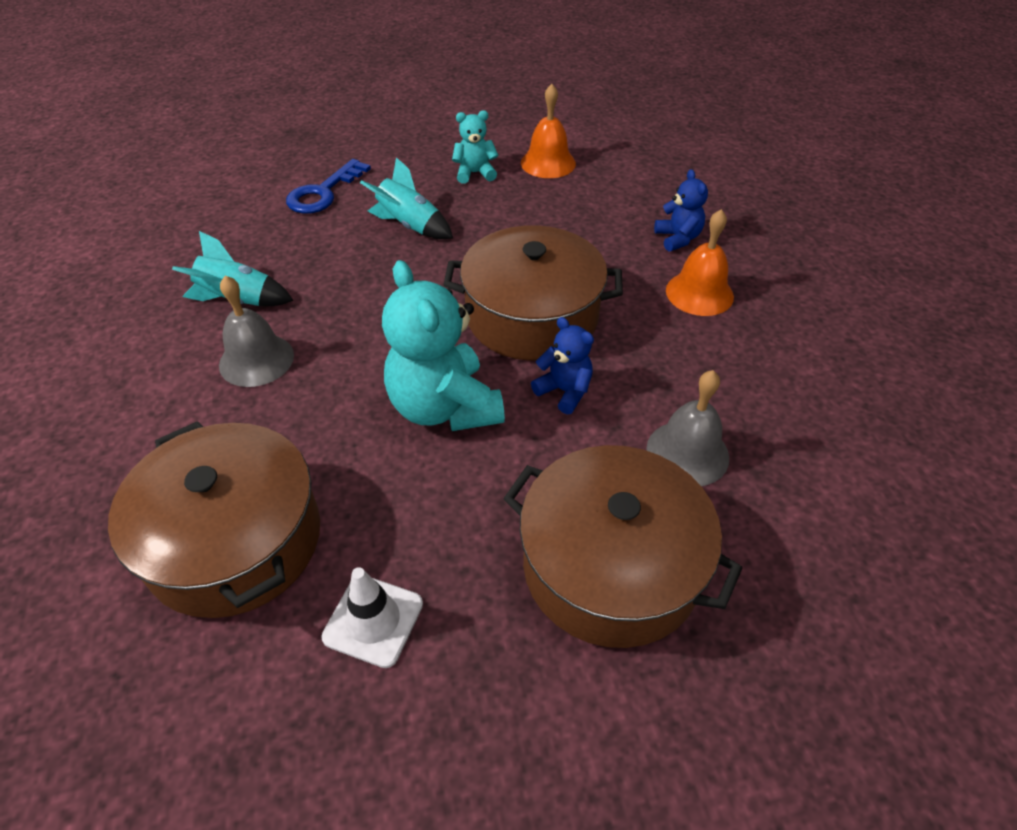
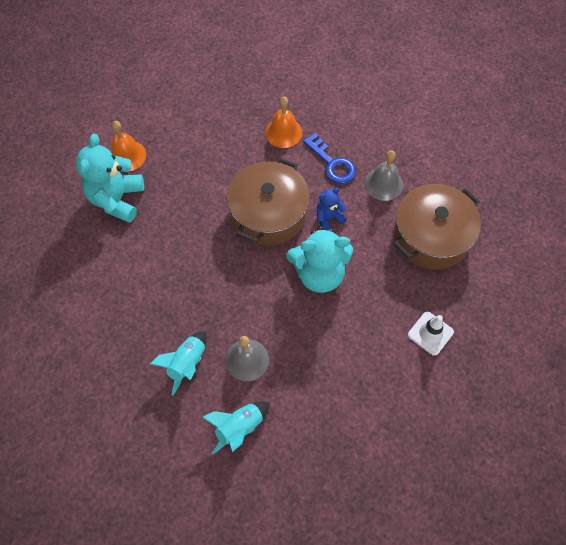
camera: 70 degrees left, 15 degrees up
brown pot [108,421,320,618] -> none
blue key [286,159,371,214] -> blue key moved to [303,133,356,184]
turquoise rocket [360,157,453,239] -> turquoise rocket moved to [202,401,270,454]
turquoise teddy bear [452,110,498,184] -> turquoise teddy bear [76,134,144,223], size x1.93
blue teddy bear [654,169,708,252] -> none

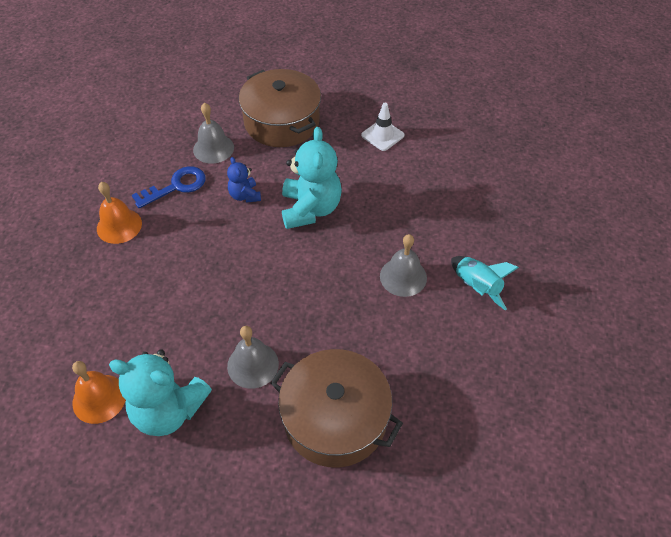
camera: 85 degrees left, 10 degrees down
turquoise rocket [150,331,207,395] -> none
brown pot [227,158,310,246] -> brown pot moved to [271,349,403,468]
none -> grey bell [227,326,279,389]

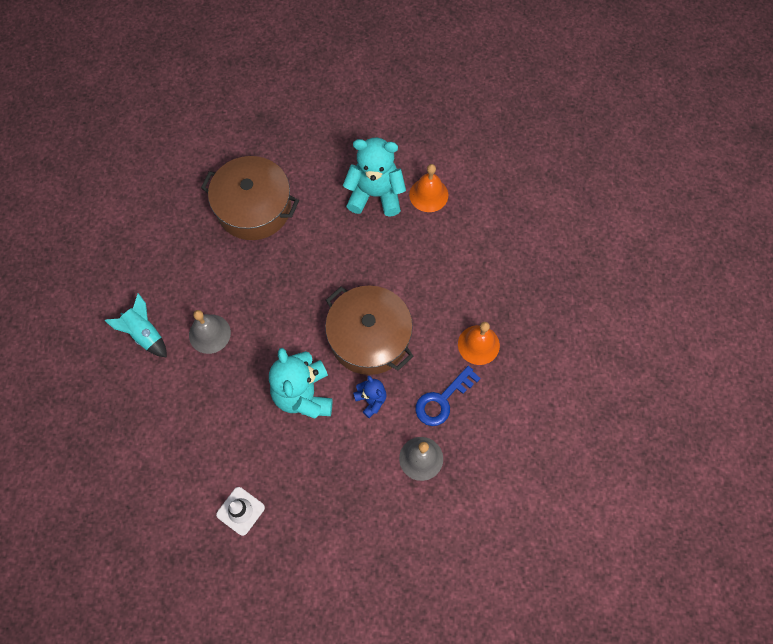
camera: 170 degrees right, 15 degrees up
grey bell [227,326,279,389] -> none
brown pot [239,69,321,147] -> brown pot moved to [325,286,413,375]

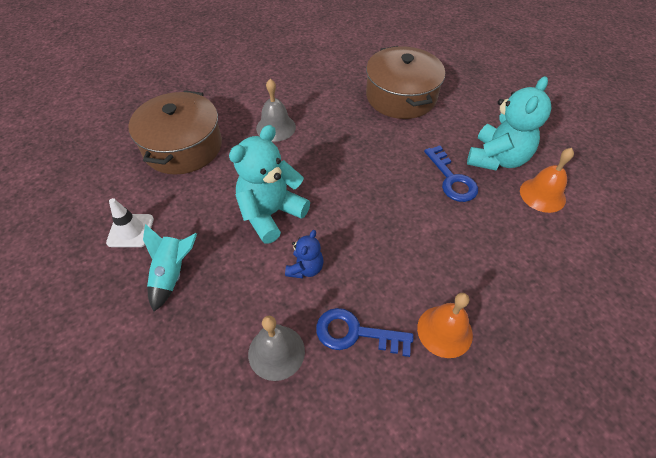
camera: 55 degrees right, 15 degrees down
turquoise rocket [104,293,167,357] -> turquoise rocket moved to [143,224,197,311]
brown pot [325,286,413,375] -> brown pot moved to [128,90,222,175]
turquoise teddy bear [343,138,406,217] -> turquoise teddy bear turned 60 degrees clockwise [467,76,551,170]
none -> blue key [424,145,478,202]

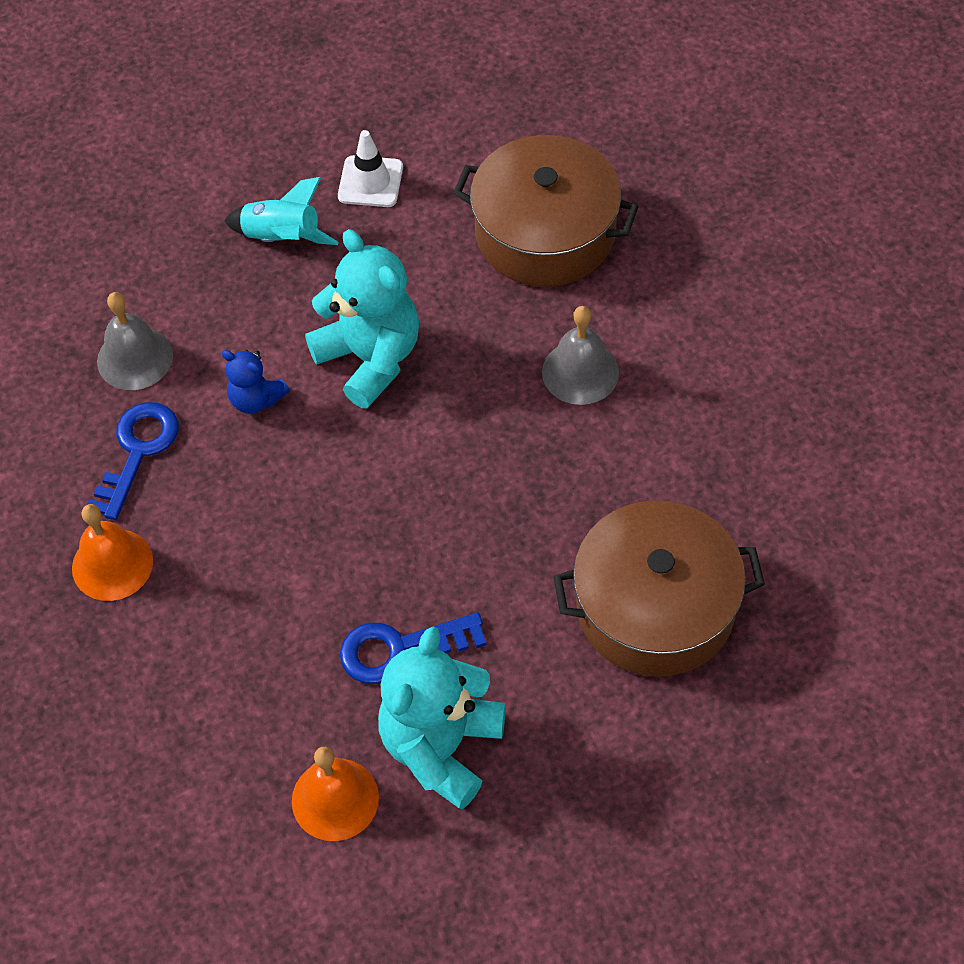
camera: 100 degrees right, 5 degrees up
turquoise teddy bear [467,76,551,170] -> turquoise teddy bear turned 75 degrees clockwise [378,627,506,810]

